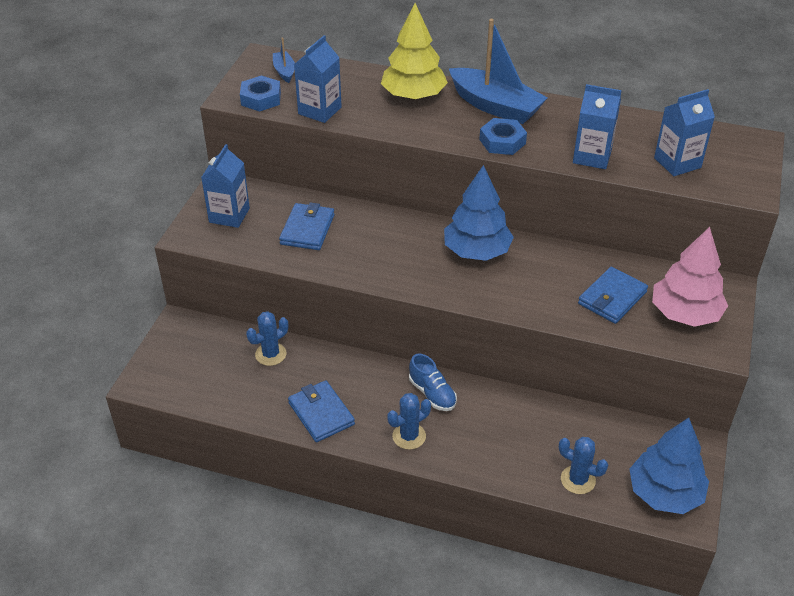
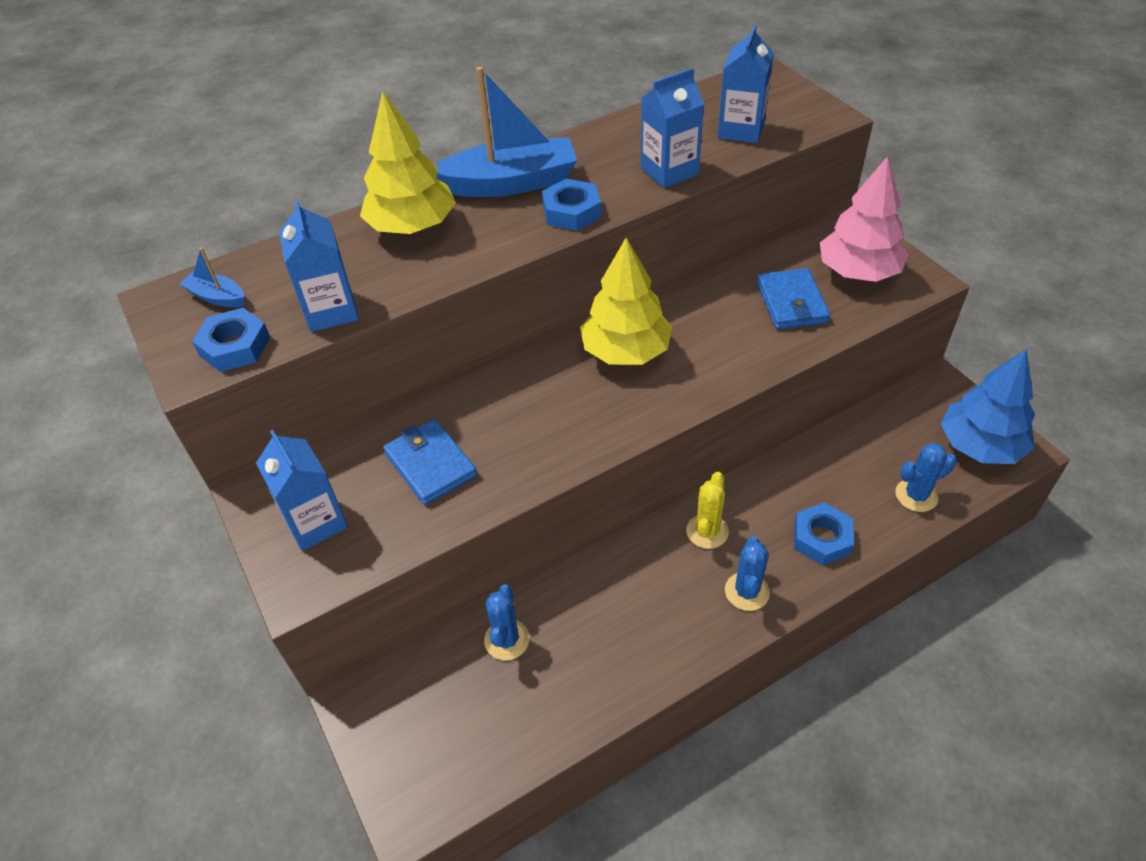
camera: 45 degrees left, 5 degrees up
blue wallet [288,380,355,442] -> none
blue shoe [409,354,457,411] -> yellow cactus [686,471,729,549]
blue tree [444,165,514,261] -> yellow tree [580,238,672,365]
none -> blue nut [794,503,854,565]

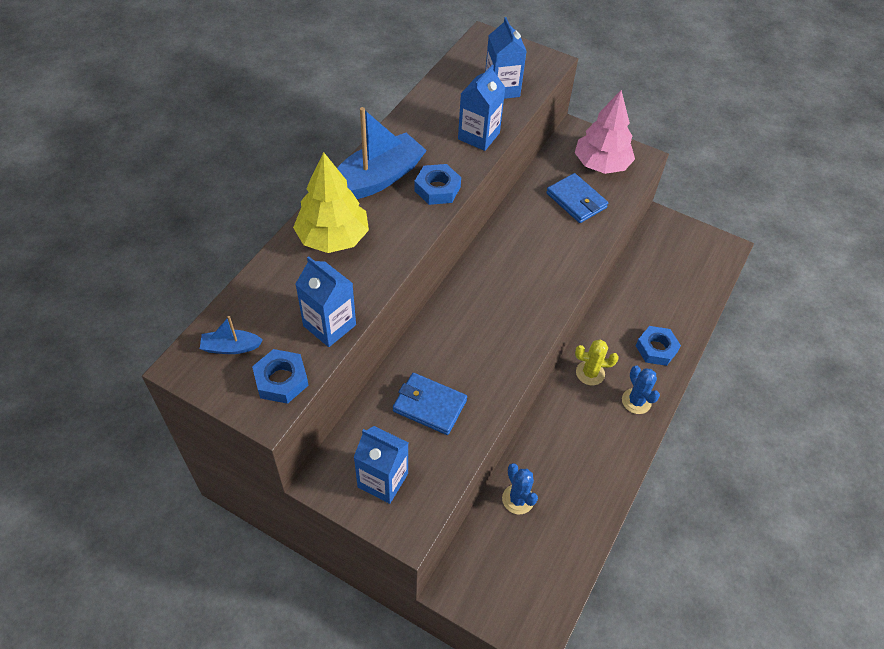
camera: 35 degrees left, 5 degrees up
yellow tree [580,238,672,365] -> none
yellow cactus [686,471,729,549] -> yellow cactus turned 75 degrees counterclockwise [575,340,619,385]
blue cactus [895,443,957,512] -> none
blue tree [940,349,1035,464] -> none

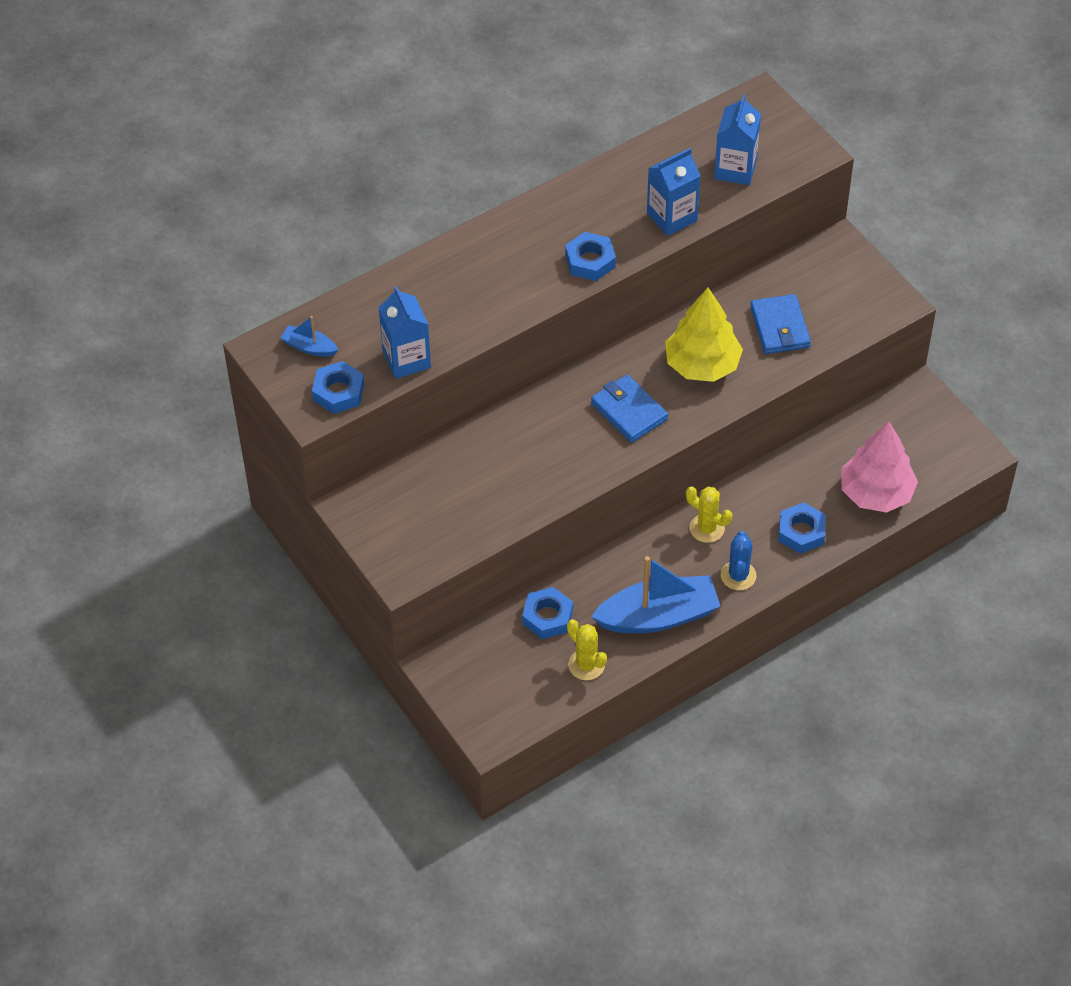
camera: 30 degrees right, 0 degrees up
yellow tree [293,152,369,253] -> yellow tree moved to [665,287,743,382]
blue boat [337,107,427,199] -> blue boat moved to [591,556,721,633]
blue carton [354,426,408,504] -> none
blue wallet [393,373,467,435] -> blue wallet moved to [591,375,668,443]
blue cactus [502,463,538,514] -> blue nut [522,587,573,639]
pink tree [575,90,635,174] -> pink tree moved to [841,421,918,513]
none -> yellow cactus [567,619,607,680]

